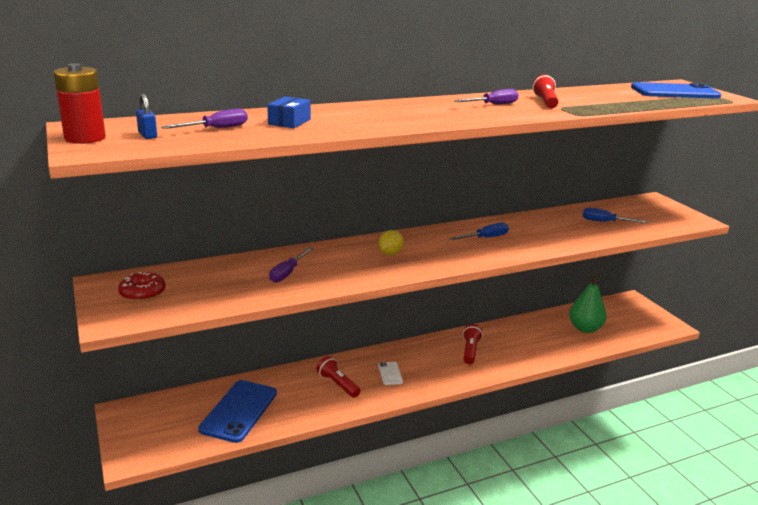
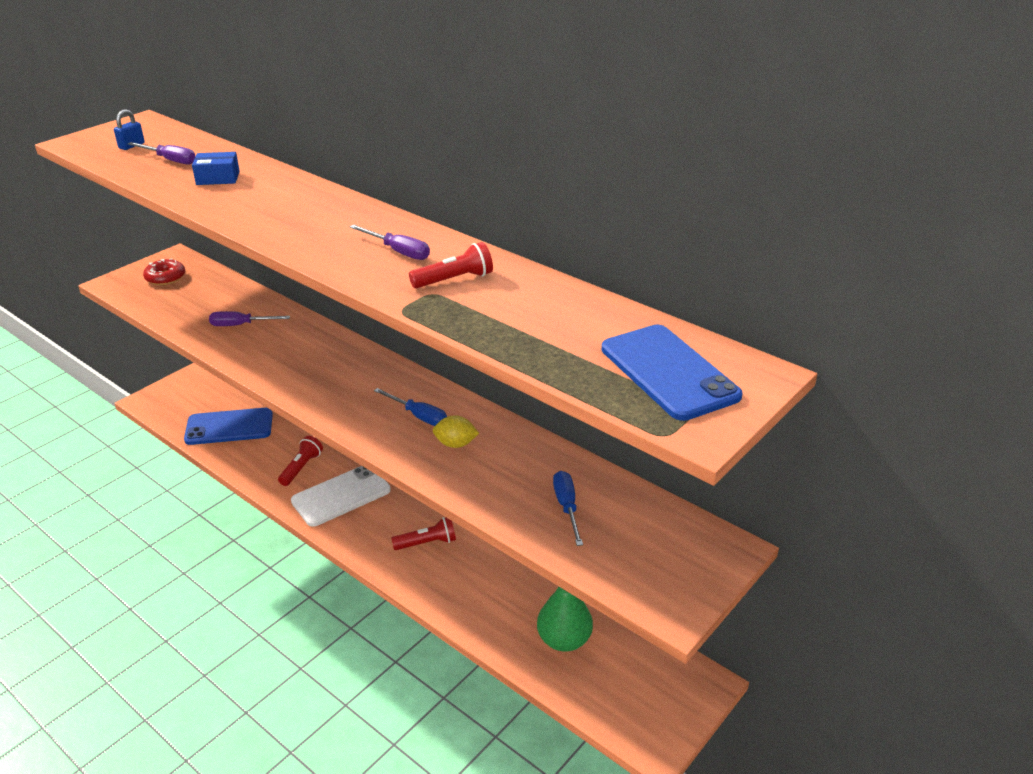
camera: 65 degrees right, 10 degrees up
red battery [54,63,106,144] -> none
yellow lemon [378,230,404,255] -> yellow lemon moved to [433,415,479,448]
white phone [378,362,403,385] -> white phone [291,466,391,527], size x2.17

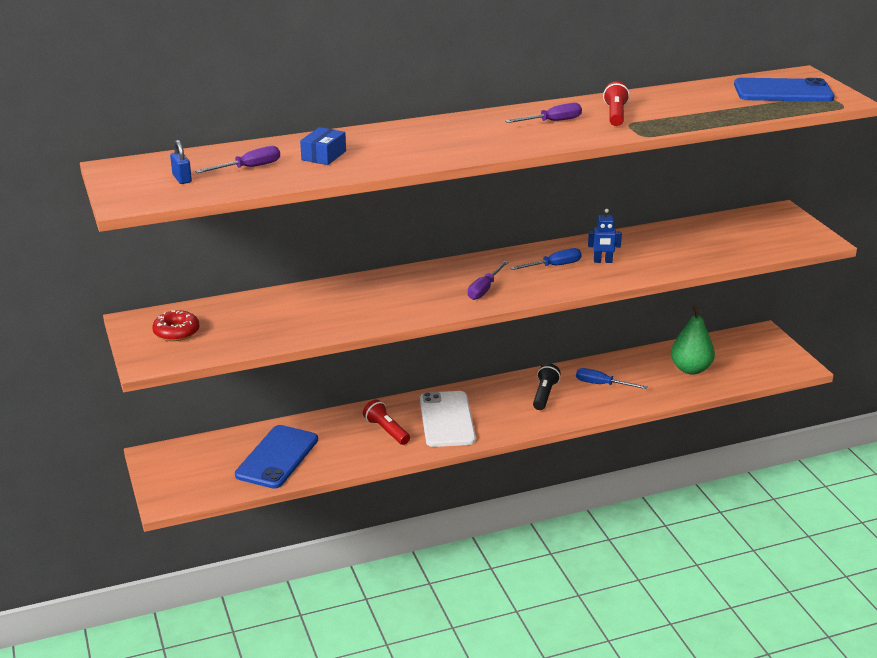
camera: 60 degrees left, 5 degrees down
purple screwdriver [209,311,290,326] -> purple screwdriver moved to [468,261,508,300]
red flashlight [391,517,456,550] -> black flashlight [533,363,561,410]
yellow lemon [433,415,479,448] -> blue robot [588,209,622,263]
blue screwdriver [553,471,583,546] -> blue screwdriver moved to [576,368,648,389]

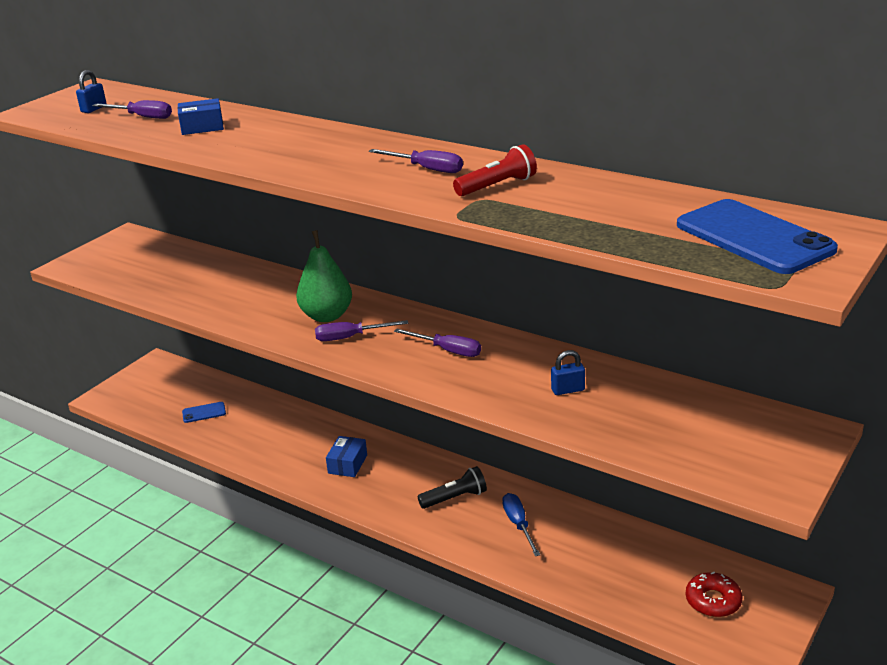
camera: 55 degrees right, 0 degrees up
red donut [152,310,200,341] -> red donut moved to [685,572,742,617]
blue phone [235,425,318,489] -> blue phone [182,402,226,423], size x0.46
red flashlight [363,399,410,445] -> none
white phone [420,391,476,447] -> blue box [326,436,367,477]
blue screwdriver [510,248,582,270] -> purple screwdriver [394,329,481,357]
blue robot [588,209,622,263] -> none
green pear [671,305,715,375] -> green pear moved to [296,230,352,322]
none -> blue padlock [551,350,585,395]

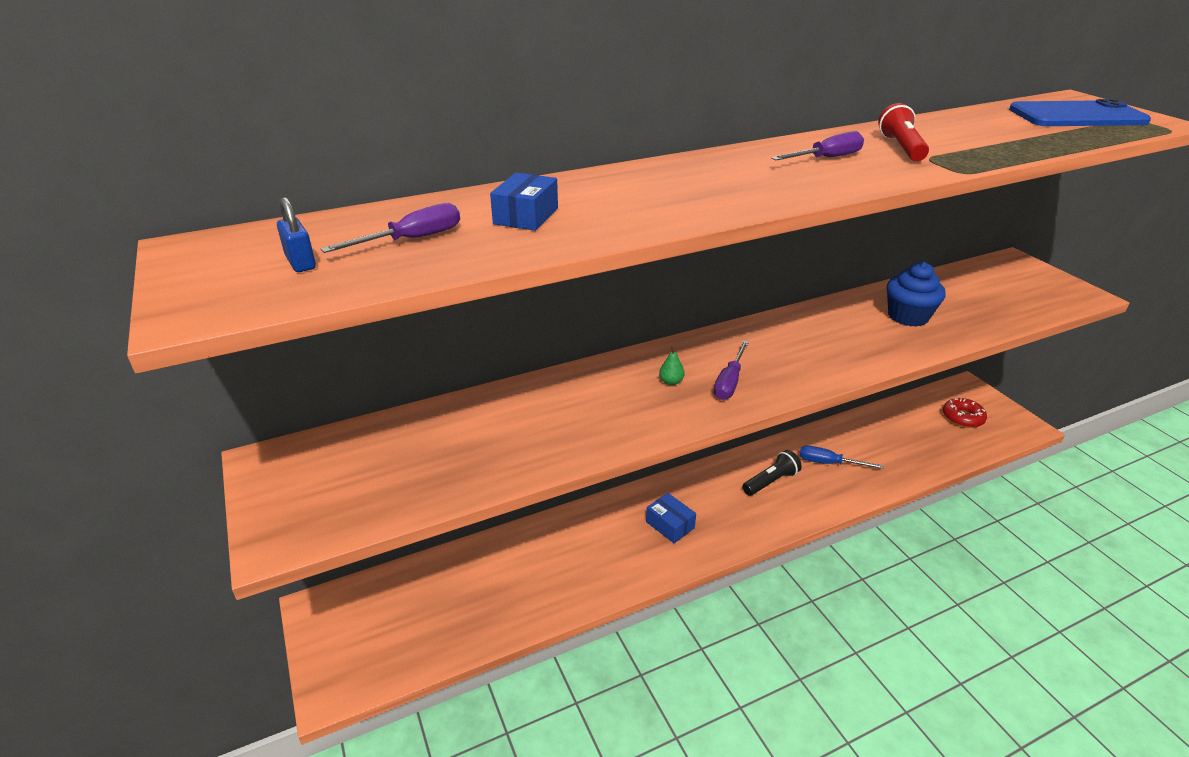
camera: 60 degrees left, 5 degrees up
blue phone [182,402,226,423] -> none
green pear [296,230,352,322] -> green pear [659,346,685,385], size x0.40
purple screwdriver [394,329,481,357] -> none
black flashlight [417,466,487,509] -> black flashlight turned 45 degrees clockwise [742,450,802,496]
blue padlock [551,350,585,395] -> blue cupcake [887,262,946,327]

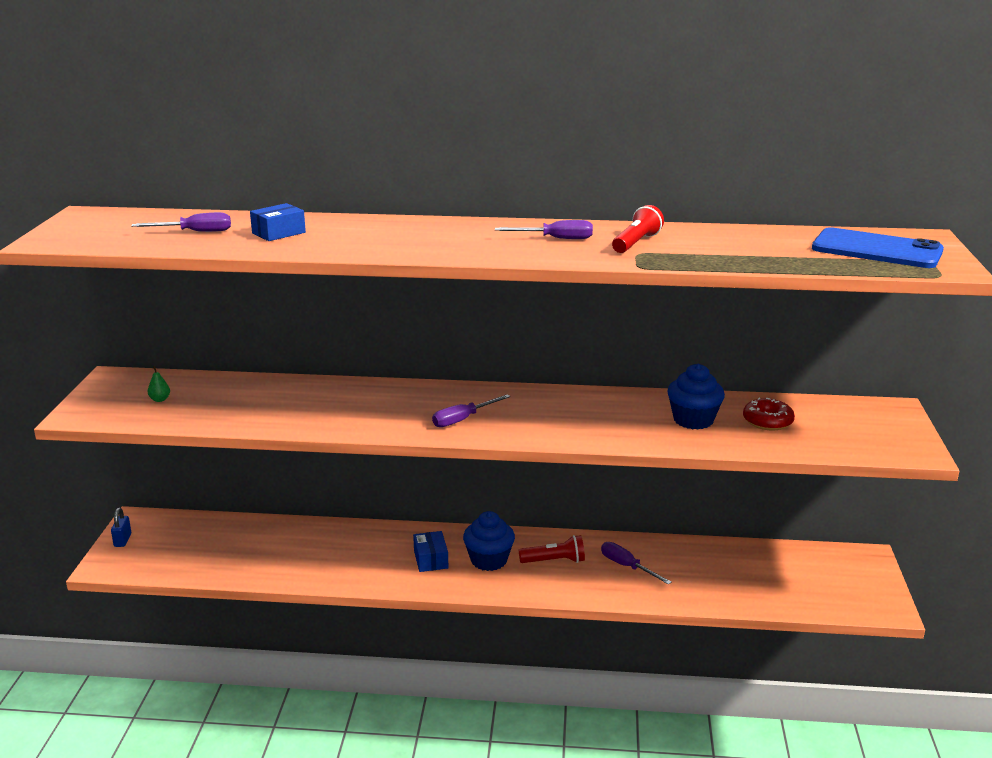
camera: 30 degrees right, 10 degrees down
blue padlock [277,197,316,272] -> blue padlock moved to [111,508,131,547]
green pear [659,346,685,385] -> green pear moved to [148,366,170,402]
black flashlight [742,450,802,496] -> red flashlight [519,535,585,563]
blue screwdriver [800,445,884,469] -> purple screwdriver [601,542,672,585]
red donut [943,398,987,428] -> red donut moved to [743,398,795,430]
none -> blue cupcake [463,511,515,571]

